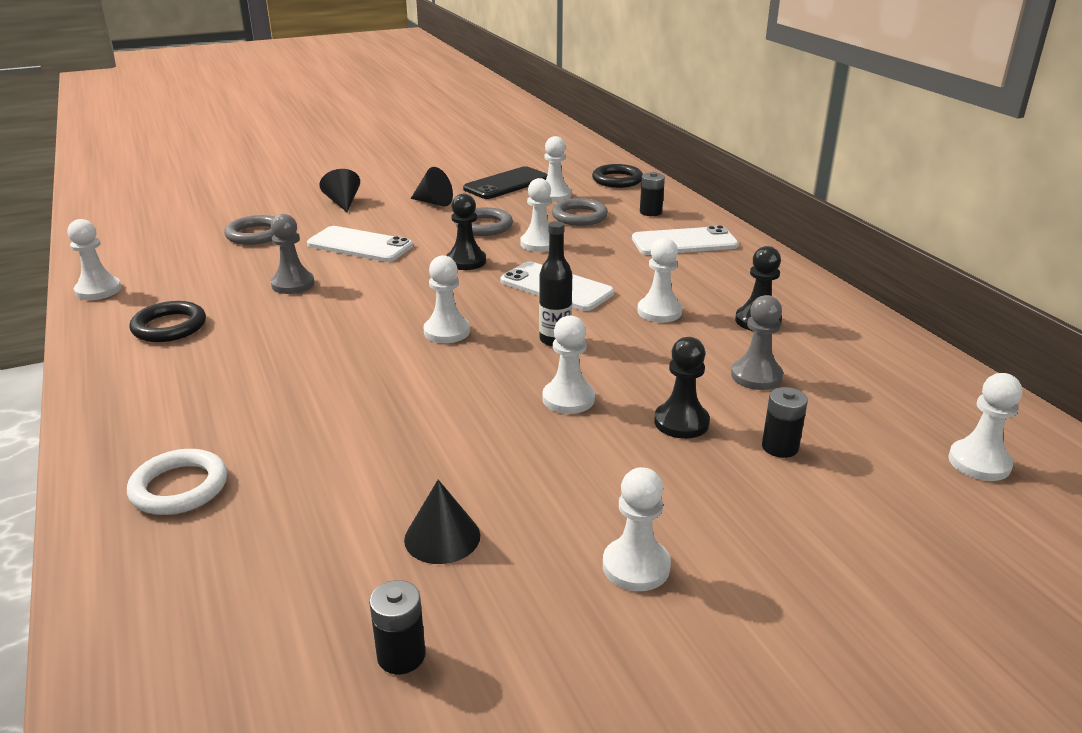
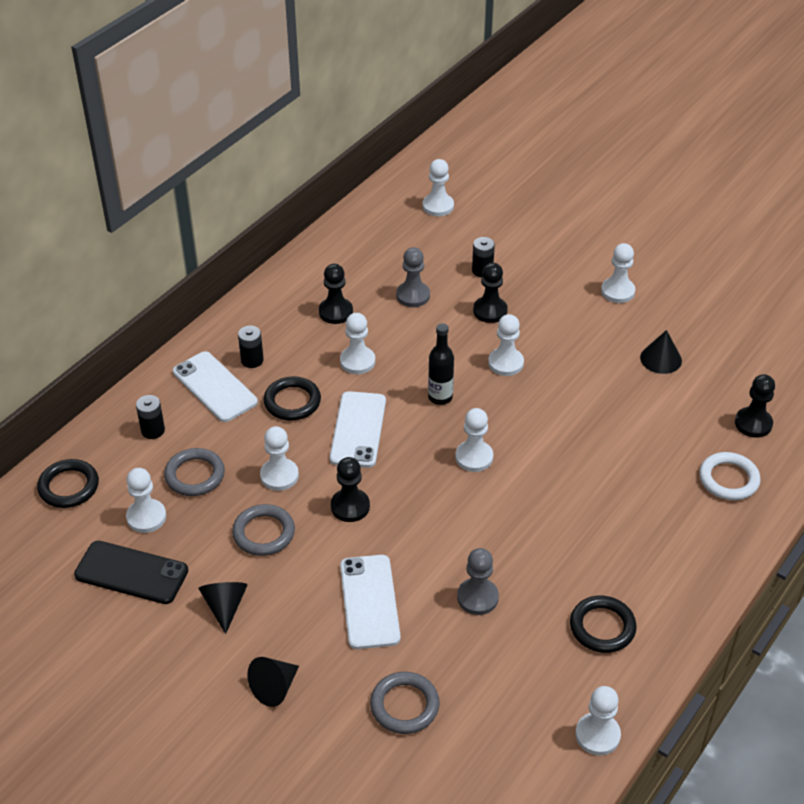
camera: 120 degrees left, 15 degrees up
black battery [369,580,426,674] -> black battery moved to [238,325,264,368]
none -> black ring [263,377,321,421]
none -> black pawn [735,374,775,438]

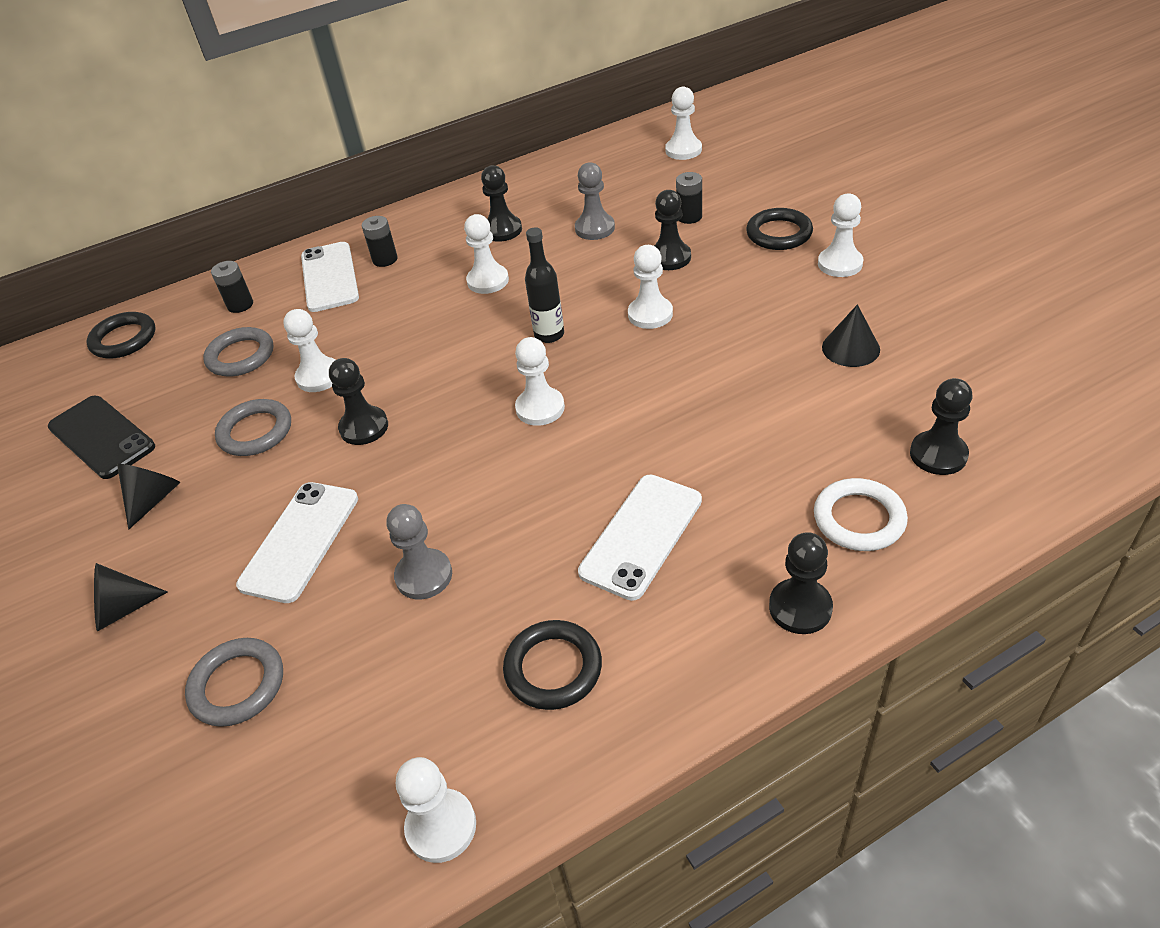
camera: 30 degrees right, 0 degrees up
white pawn [126,468,166,533] -> none
black ring [263,377,321,421] -> black ring moved to [746,208,813,250]
white phone [330,391,386,468] -> white phone moved to [578,475,702,601]
none -> black pawn [769,532,833,634]

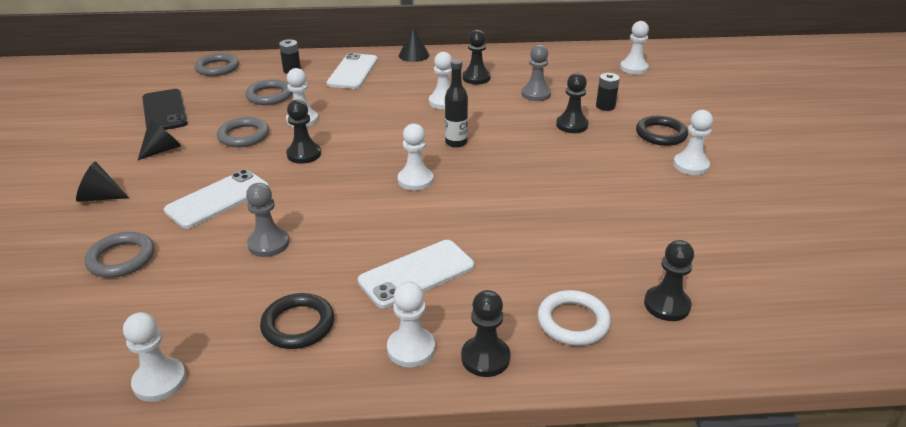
camera: 20 degrees right, 10 degrees down
black ring [86,312,155,358] -> grey ring [194,53,239,76]
black battery [362,216,398,267] -> none
white pawn [628,245,673,329] -> white pawn moved to [387,281,435,367]
black cone [822,304,880,367] -> black cone moved to [399,27,430,62]

